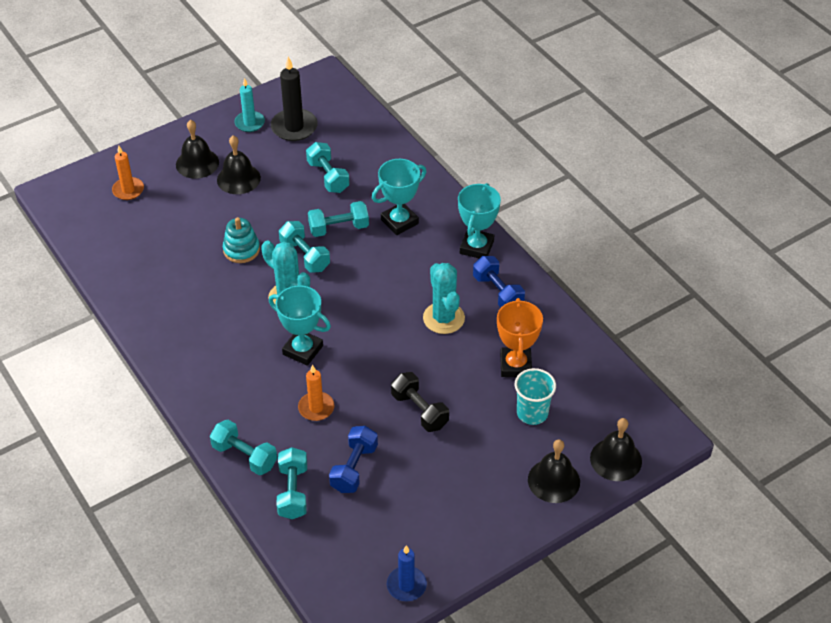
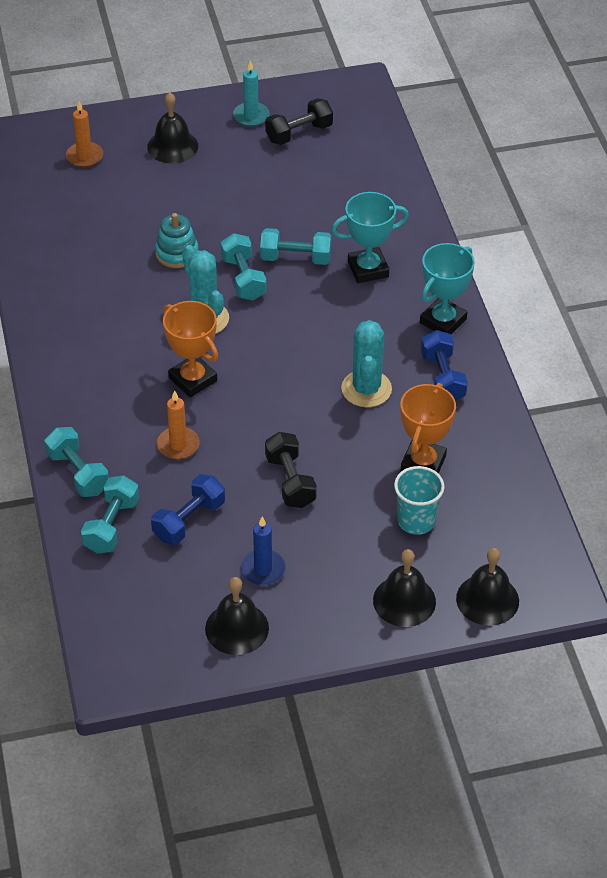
camera: 20 degrees right, 0 degrees up
black bell [217,135,261,194] -> black bell moved to [205,577,269,655]
turquoise trophy [269,285,331,366] -> orange trophy [163,301,218,397]
black candle [271,57,318,141] -> black dumbbell [265,98,333,145]
turquoise dumbbell [306,142,350,193] -> none
blue candle [387,545,427,602] -> blue candle moved to [241,516,286,586]

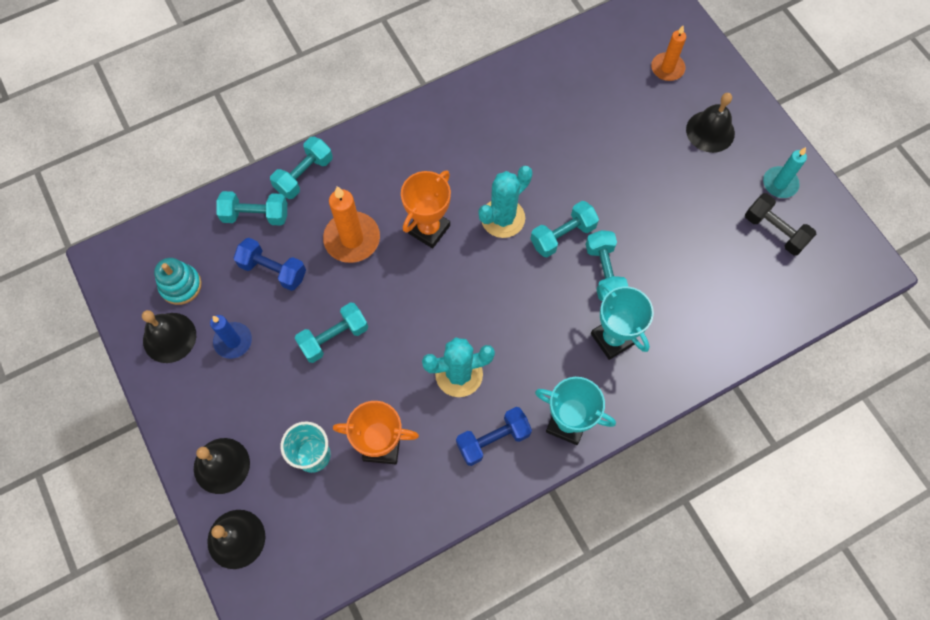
camera: 75 degrees right, 20 degrees up
turquoise stacking toy [155,213,199,268] -> turquoise stacking toy moved to [154,258,202,305]
orange candle [157,390,200,459] -> orange candle [323,186,380,263], size x1.54
black dumbbell [265,432,317,508] -> turquoise dumbbell [295,302,368,363]

